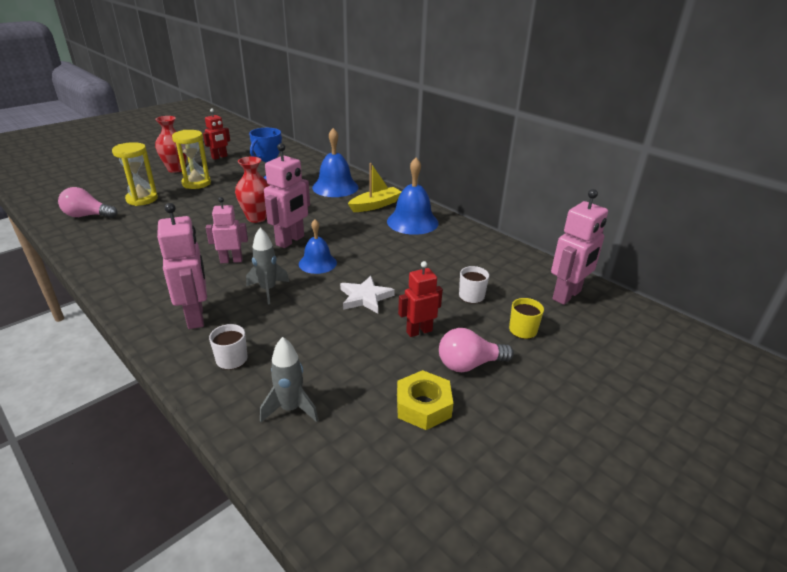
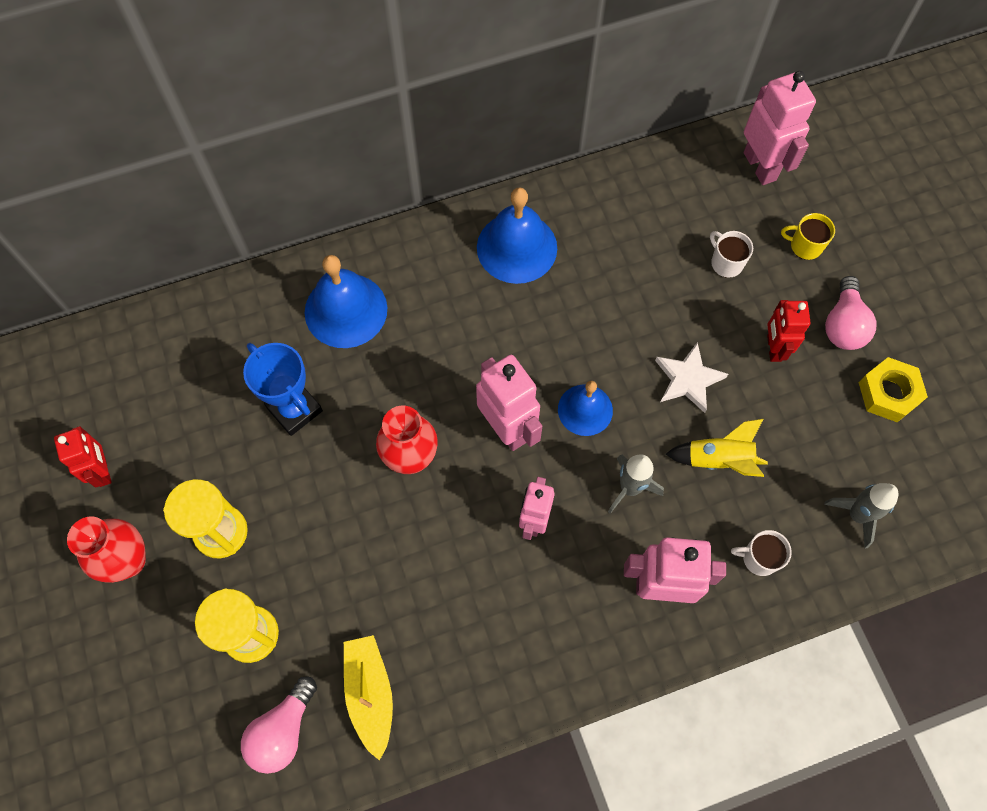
camera: 65 degrees left, 35 degrees up
yellow boat [348,163,402,212] -> yellow boat moved to [344,635,393,761]
none -> yellow rocket [666,419,768,477]

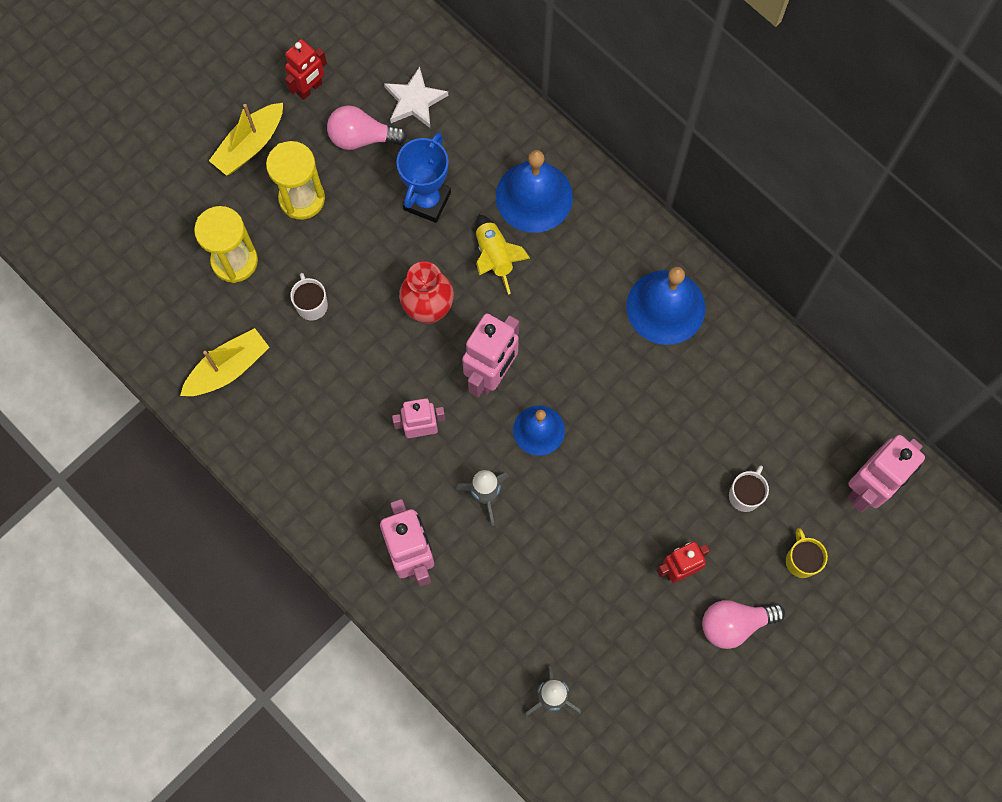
camera: 65 degrees right, 5 degrees up
red vase [67,517,146,583] -> yellow boat [209,103,283,176]
pink light bulb [241,676,317,774] -> pink light bulb moved to [327,105,407,150]
white star [655,342,728,413] -> white star moved to [384,67,448,128]
yellow rocket [666,419,768,477] -> yellow rocket moved to [476,214,530,295]
white mug [731,530,792,576] -> white mug moved to [290,273,328,320]
yellow nut [859,357,928,422] -> none

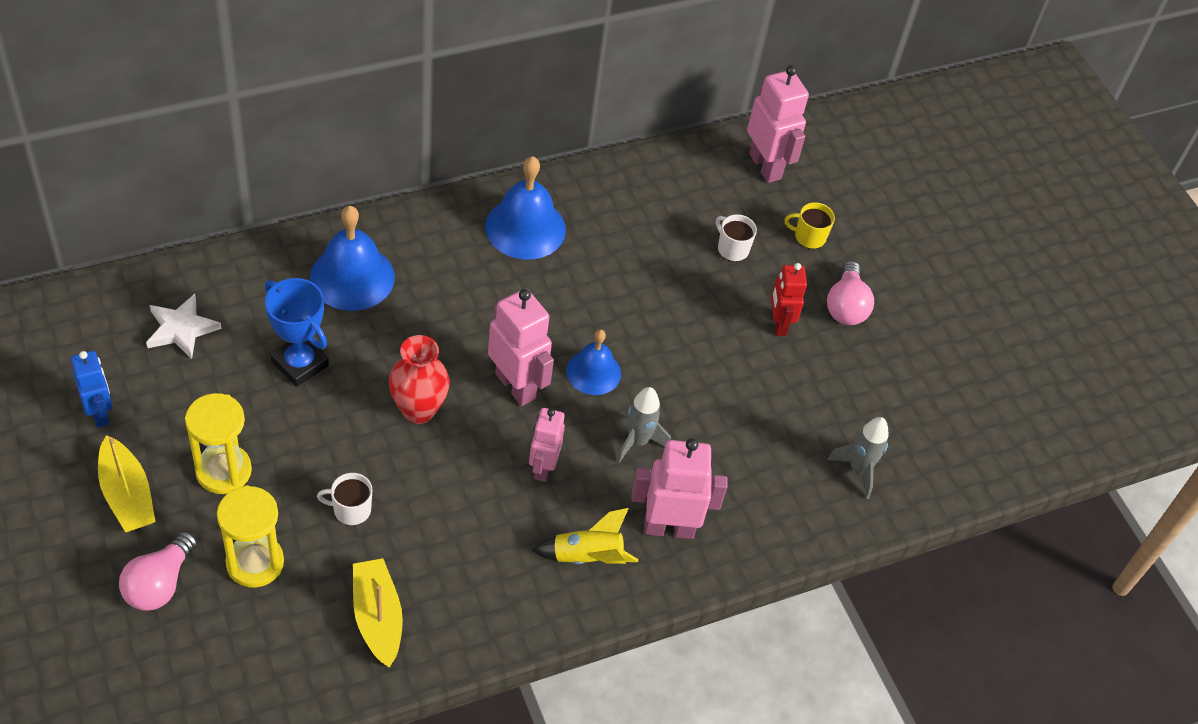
camera: 75 degrees left, 20 degrees down
red robot [285,39,327,100] -> blue robot [71,351,112,428]
pink light bulb [327,105,407,150] -> pink light bulb moved to [119,531,197,611]
yellow rocket [476,214,530,295] -> yellow rocket moved to [531,508,638,564]

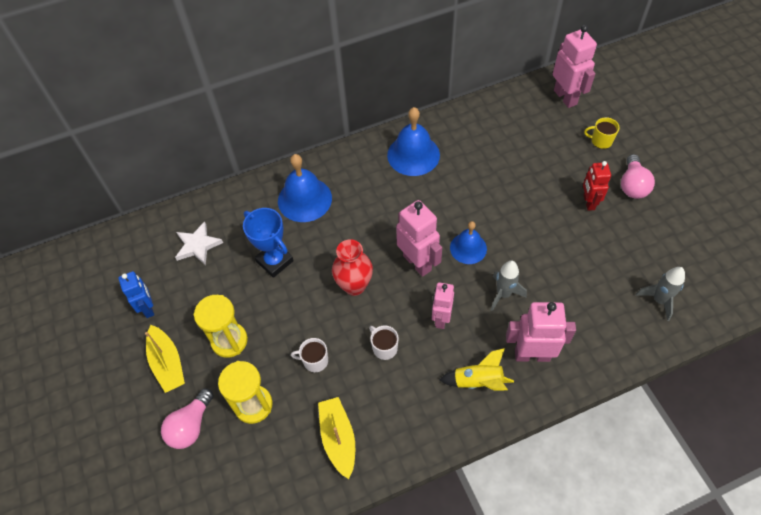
camera: 10 degrees right, 5 degrees up
white mug [716,214,757,262] -> white mug moved to [369,325,399,360]

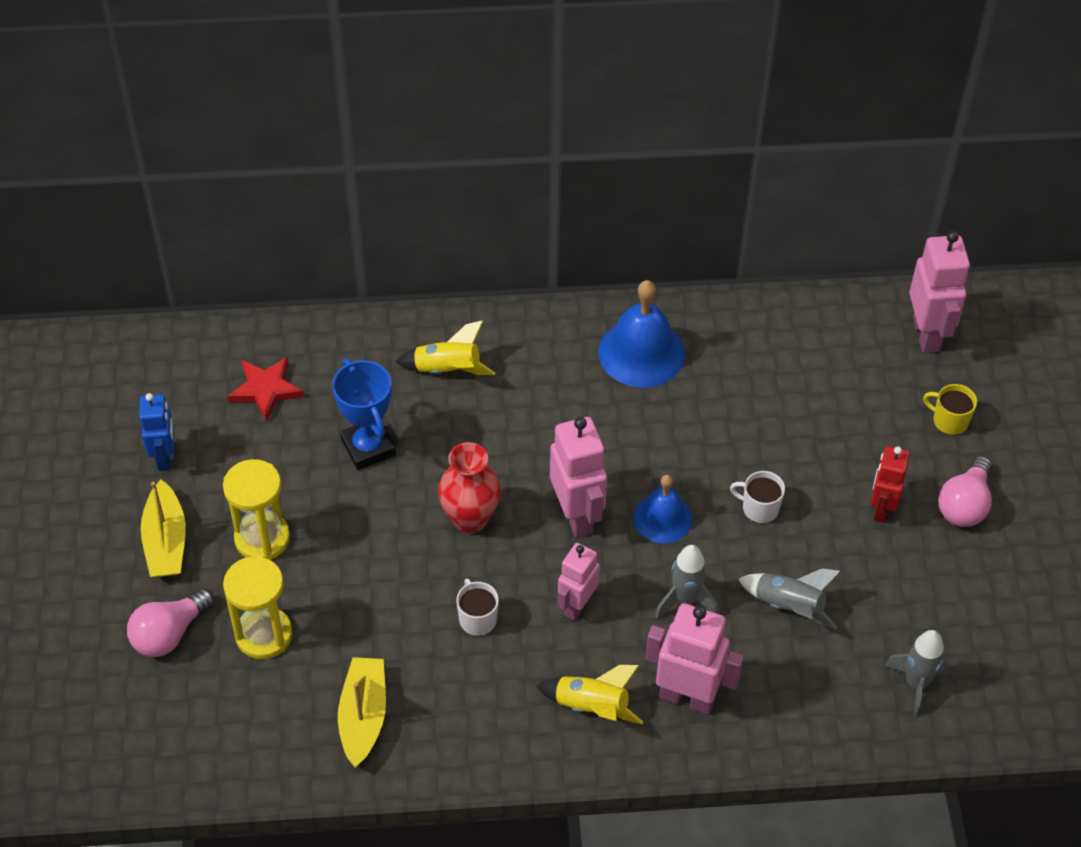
camera: 15 degrees right, 5 degrees down
white star [175,221,223,265] -> red star [227,357,304,422]
blue bell [278,154,332,222] -> yellow rocket [395,320,495,375]
white mug [291,338,328,372] -> white mug moved to [730,471,785,523]
none -> grey rocket [738,568,842,630]

